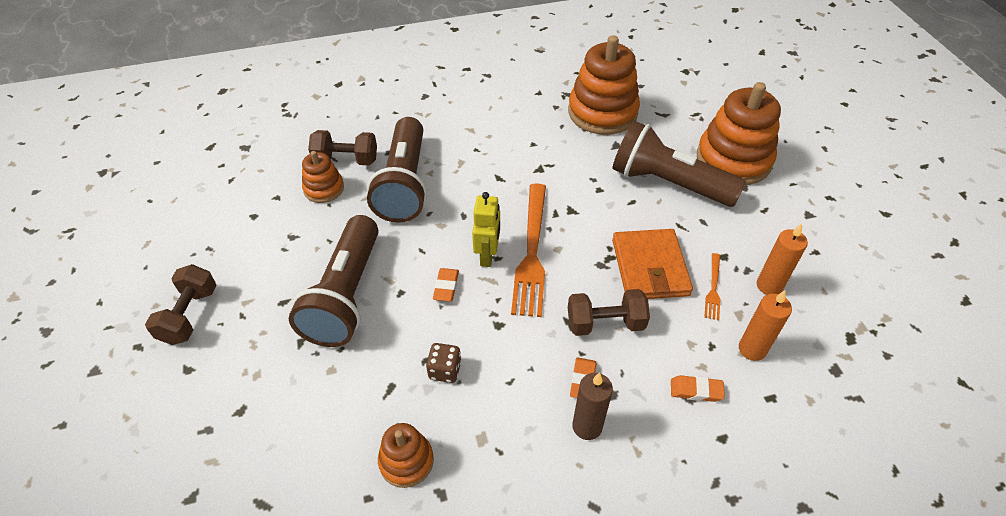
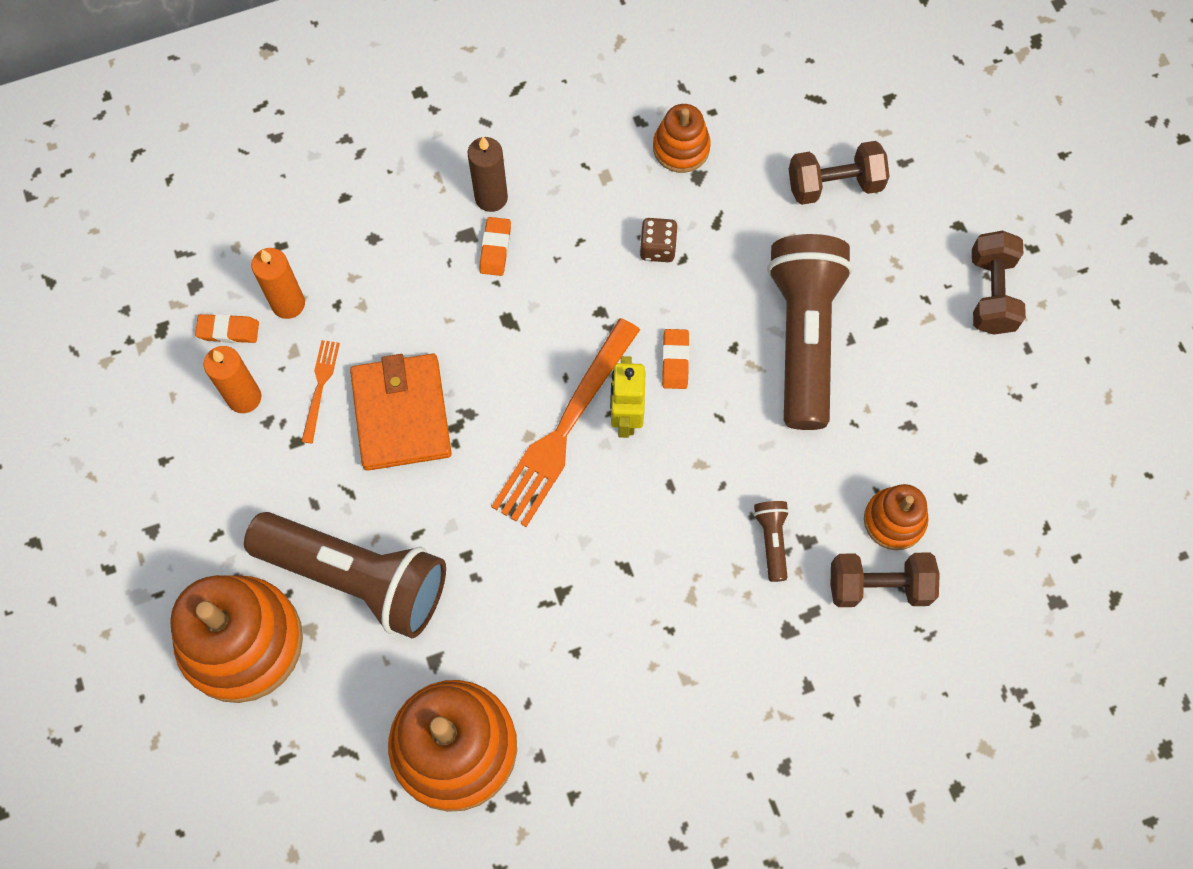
camera: 175 degrees right, 20 degrees up
brown flashlight [367,117,427,223] -> brown flashlight [754,501,789,582], size x0.41
orange fork [511,183,546,317] -> orange fork turned 150 degrees counterclockwise [491,318,640,527]
brown dumbbell [568,289,650,336] -> brown dumbbell moved to [789,141,890,205]
orange eraser [671,375,725,402] -> orange eraser moved to [195,314,259,343]

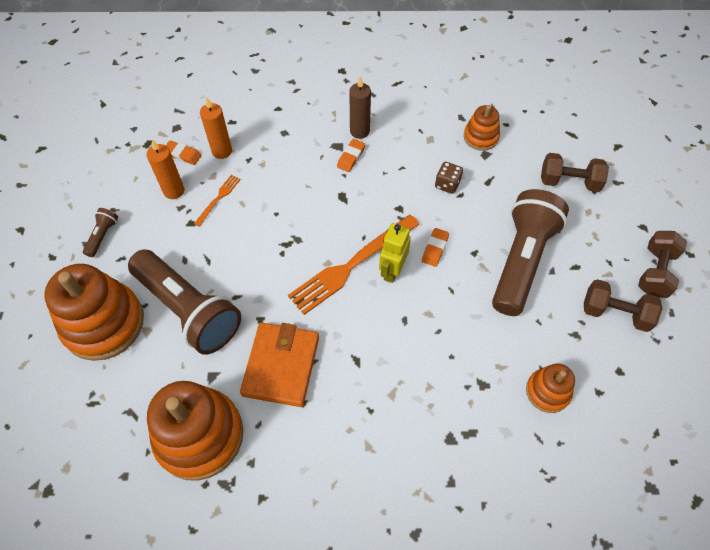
camera: 20 degrees right, 10 degrees down
orange wallet [350,353,452,471] -> orange wallet moved to [240,322,319,407]
brown flashlight [754,501,789,582] -> brown flashlight moved to [83,208,118,257]
brown dumbbell [831,553,940,607] -> brown dumbbell moved to [584,279,663,332]

